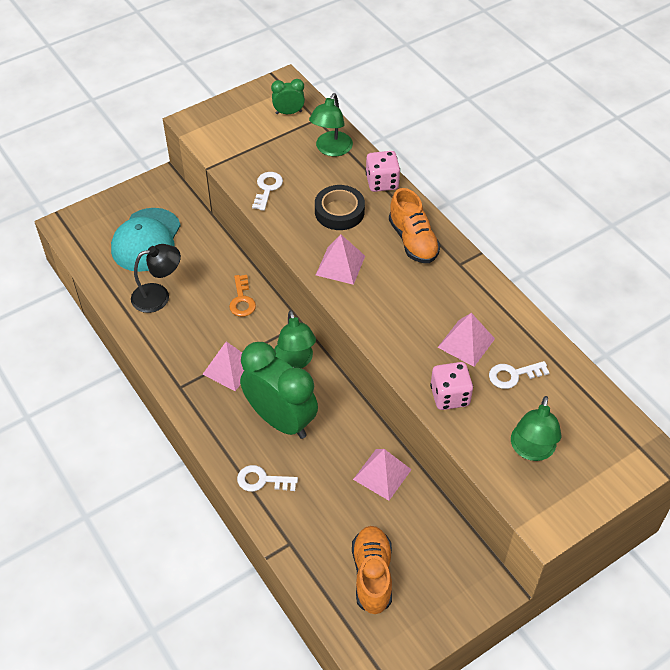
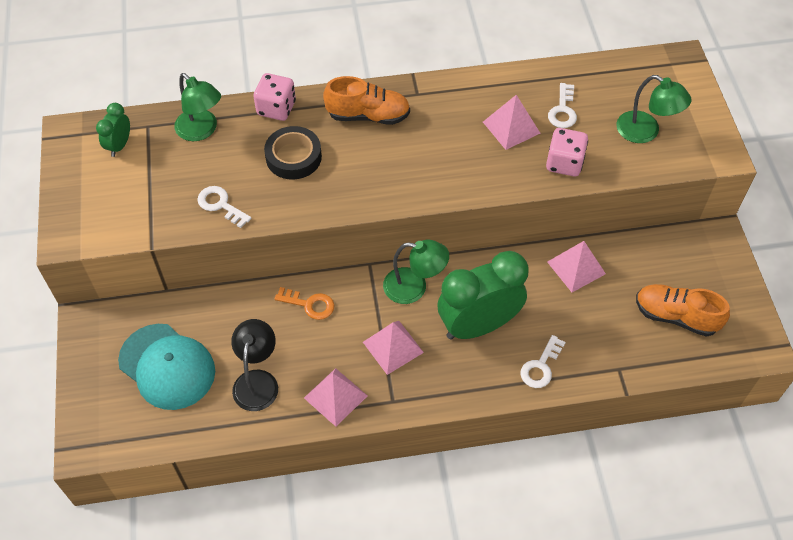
camera: 65 degrees left, 5 degrees up
pink pyramid [316,234,365,285] -> pink pyramid moved to [304,368,367,427]

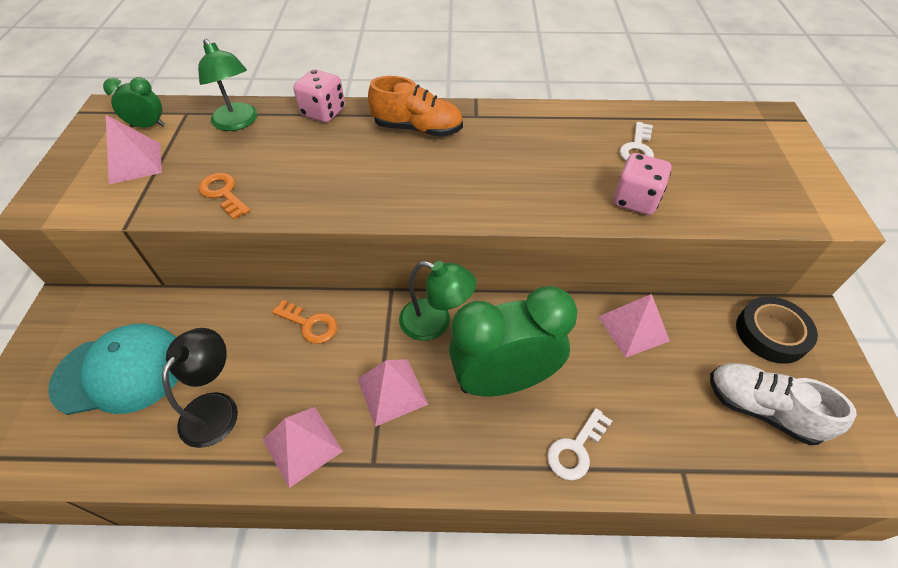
camera: 10 degrees right, 5 degrees down
green clock [96,103,130,157] -> green clock turned 60 degrees clockwise [103,77,165,128]
turquoise cap [118,324,215,410] -> turquoise cap turned 60 degrees counterclockwise [48,324,178,415]
white key [197,186,252,228] -> orange key [198,173,250,219]
black tape [264,126,322,180] -> black tape moved to [736,296,818,364]
pink pyramid [483,95,540,150] -> pink pyramid moved to [106,115,162,184]
green lamp [616,75,691,143] -> none
orange shoe [636,284,730,337] -> white shoe [710,363,857,445]

